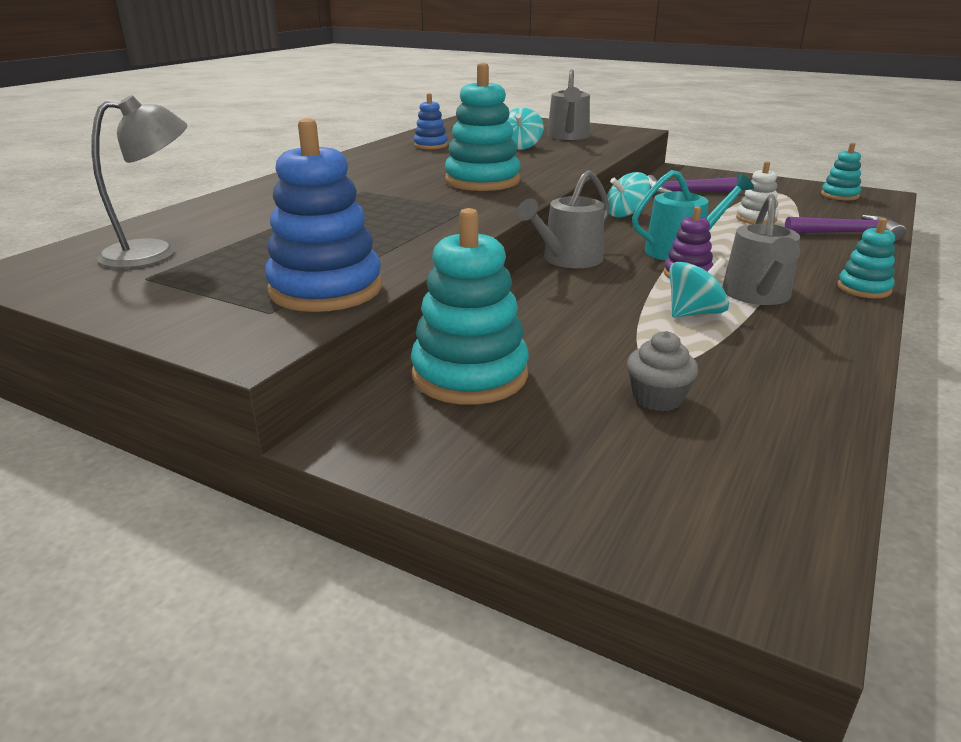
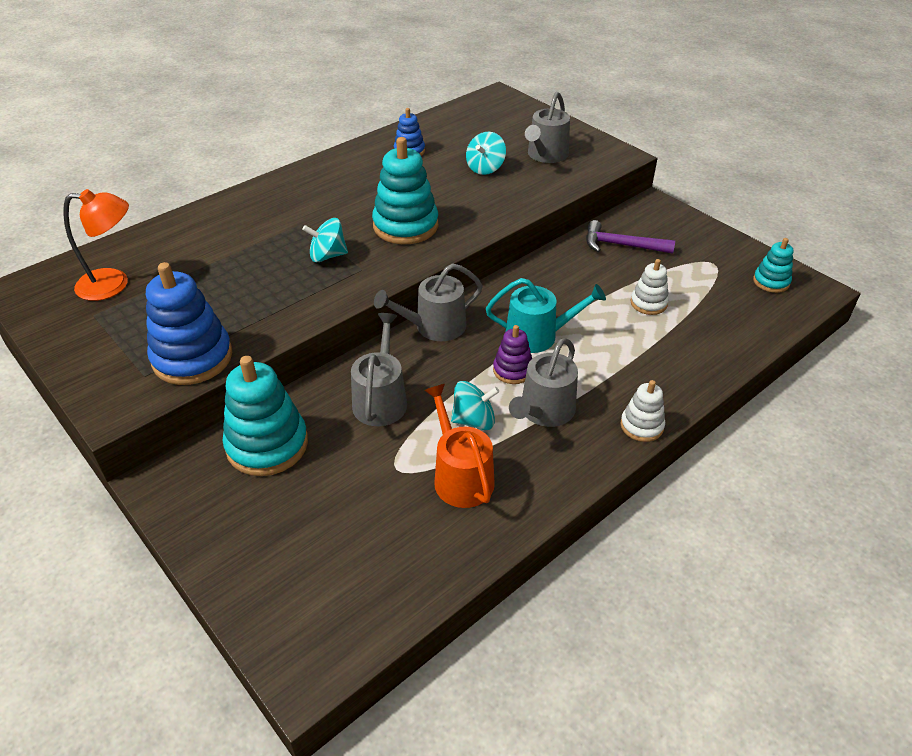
camera: 20 degrees right, 15 degrees up
grey lamp [92,95,187,268] -> orange lamp [63,189,129,301]
turquoise spinning top [607,172,650,218] -> turquoise spinning top moved to [302,218,348,262]
grey cupcake [627,331,698,411] -> none
purple hammer [785,215,906,241] -> none
turquoise stacking toy [837,218,895,298] -> white stacking toy [620,380,665,442]
none -> grey watering can [351,313,407,426]
none -> orange watering can [424,384,495,508]

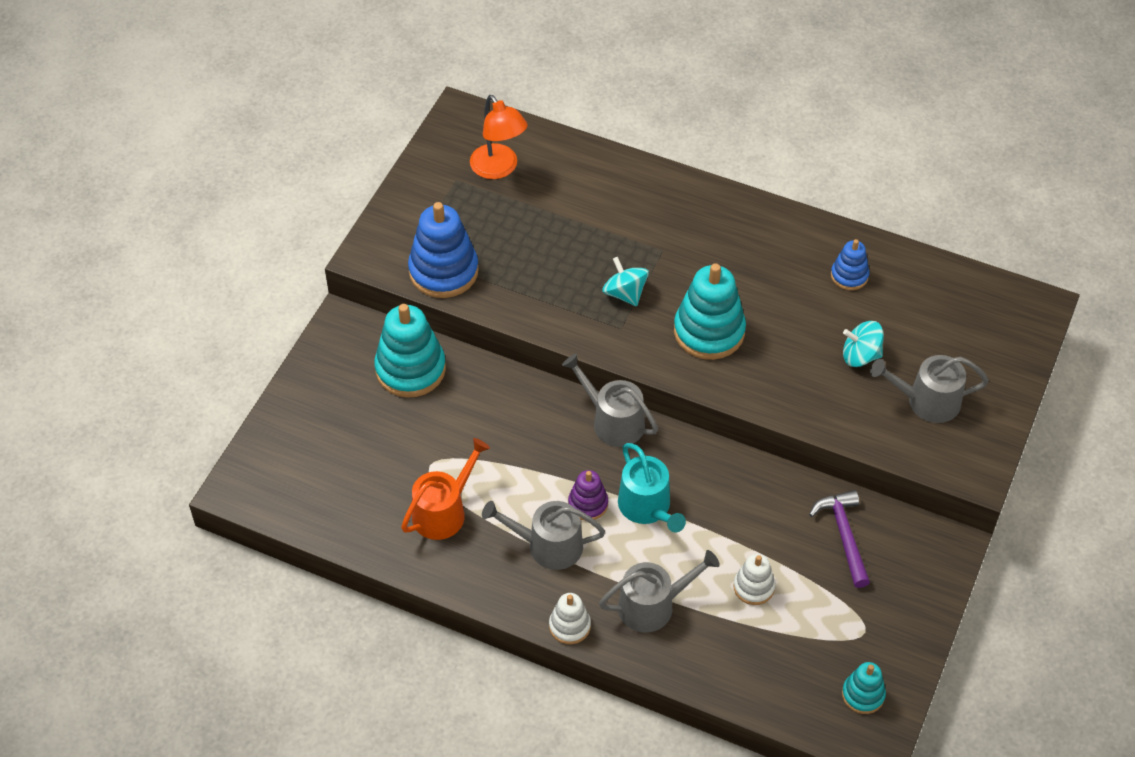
camera: 65 degrees right, 10 degrees up
grey watering can [351,313,407,426] -> grey watering can moved to [599,550,720,632]
turquoise spinning top [451,381,499,430] -> none

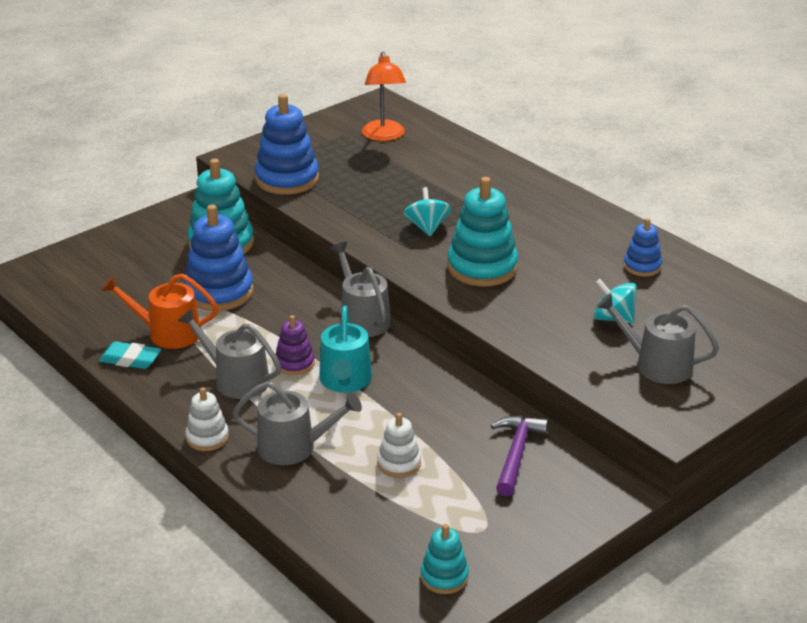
camera: 25 degrees right, 20 degrees down
orange watering can [401,438,490,540] -> orange watering can turned 150 degrees counterclockwise [101,274,218,349]
none -> turquoise eraser [99,341,161,369]
none -> blue stacking toy [184,205,254,311]

